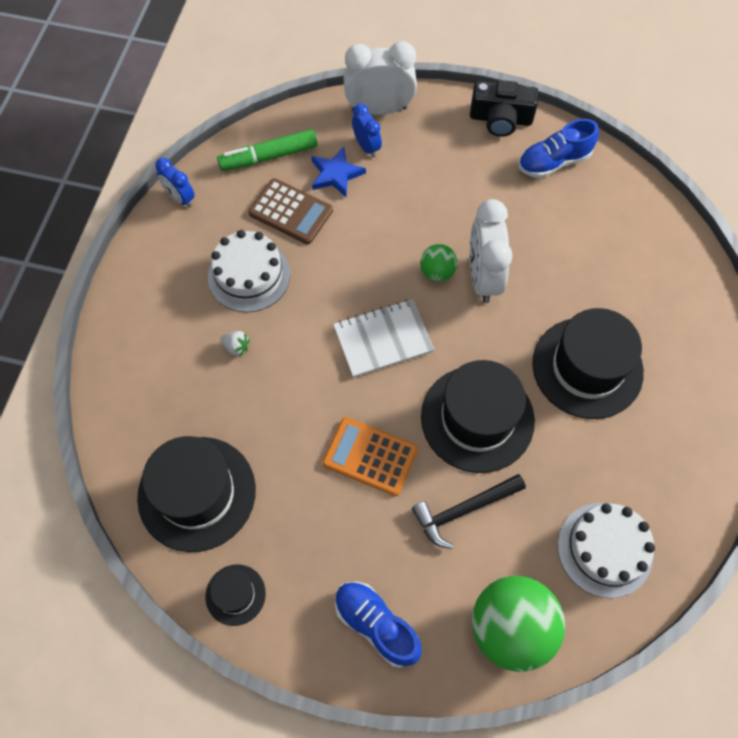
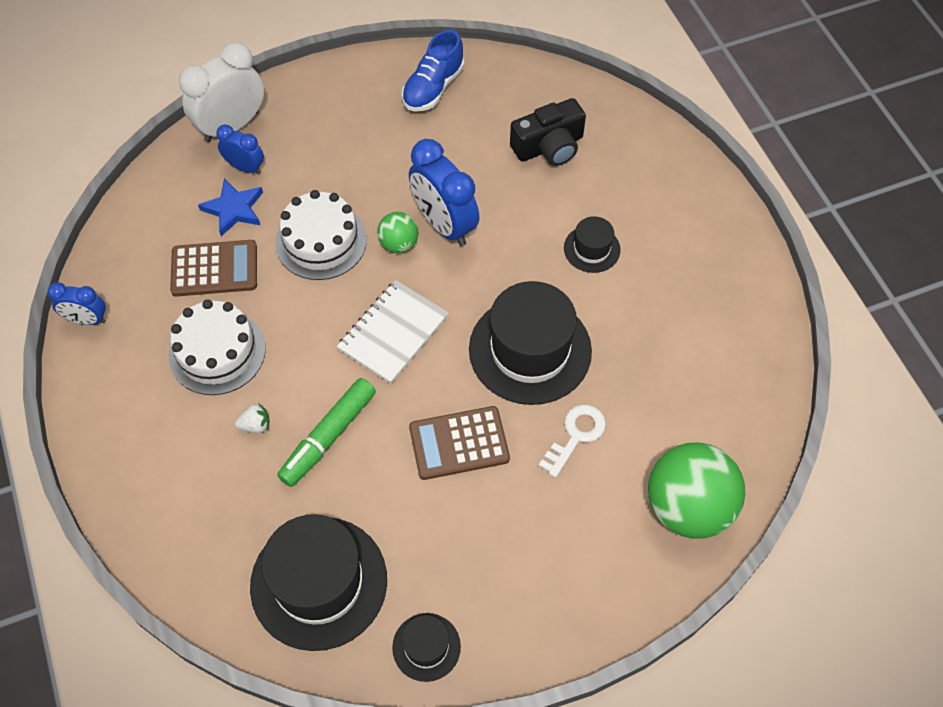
camera: 35 degrees left, 5 degrees down
green marker [217,129,318,171] -> green marker moved to [277,378,376,487]
orange calculator [323,417,418,496] -> brown calculator [409,406,510,480]
blue shoe [335,582,422,667] -> none
black hammer [412,474,526,549] -> white key [539,405,606,478]
black camera [470,80,539,137] -> black camera moved to [510,98,586,166]
white clock [470,199,513,303] -> blue clock [409,139,479,246]
black hat [532,308,644,419] -> black hat [564,216,621,273], size x0.49
white cake [558,503,655,598] -> white cake moved to [275,190,367,280]

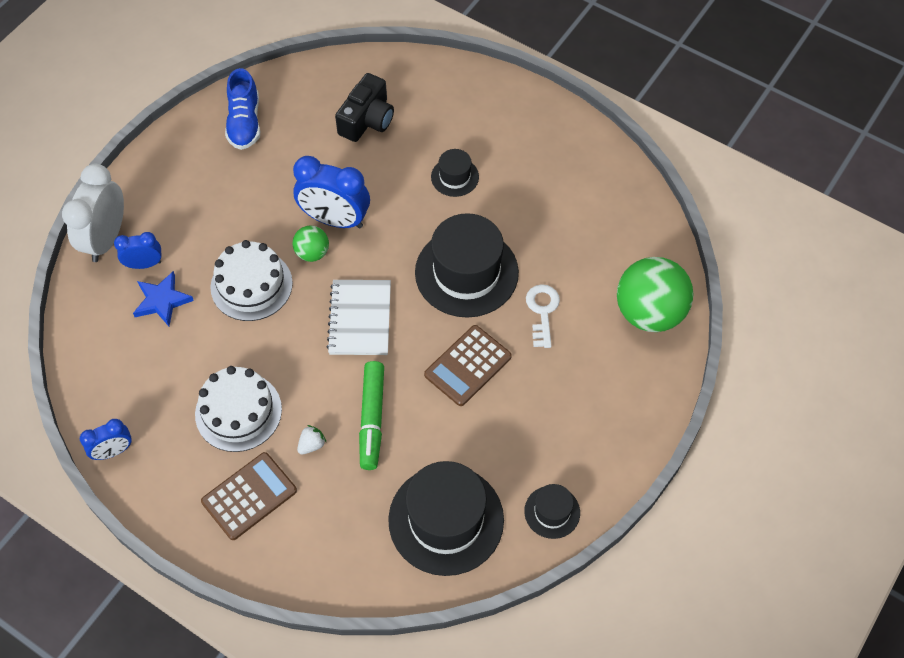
camera: 35 degrees left, 0 degrees up
brown calculator [170,240,257,297] -> brown calculator moved to [201,452,297,540]

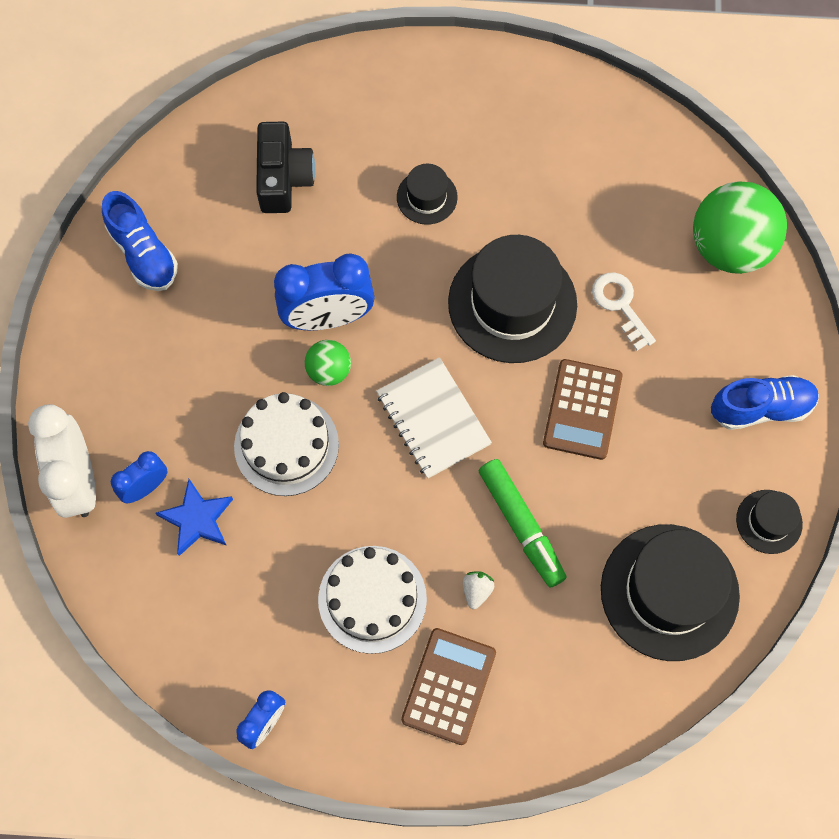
camera: 30 degrees left, 10 degrees up
none -> blue shoe [711,375,819,430]

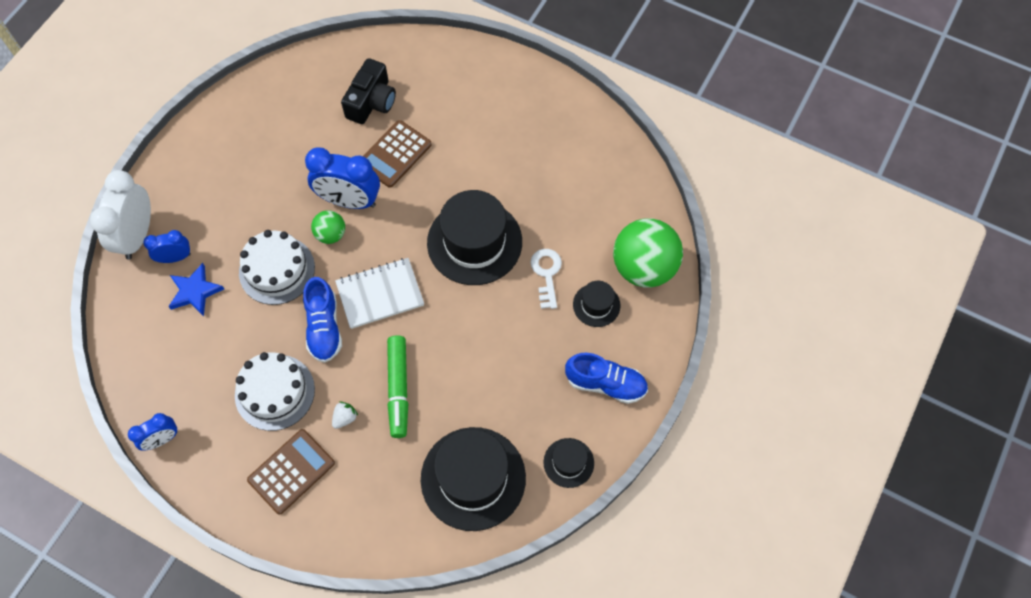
camera: 25 degrees right, 5 degrees down
blue shoe [102,191,178,291] -> blue shoe moved to [303,277,342,363]
white notebook [376,357,492,479] -> white notebook turned 75 degrees clockwise [335,258,424,329]
black hat [397,164,458,225] -> black hat moved to [573,281,620,327]
brown calculator [543,359,622,460] -> brown calculator moved to [363,120,432,188]

